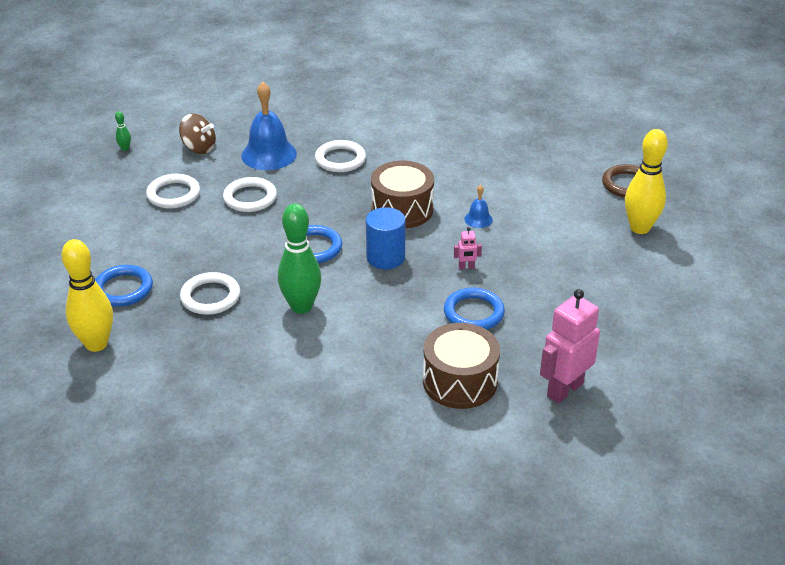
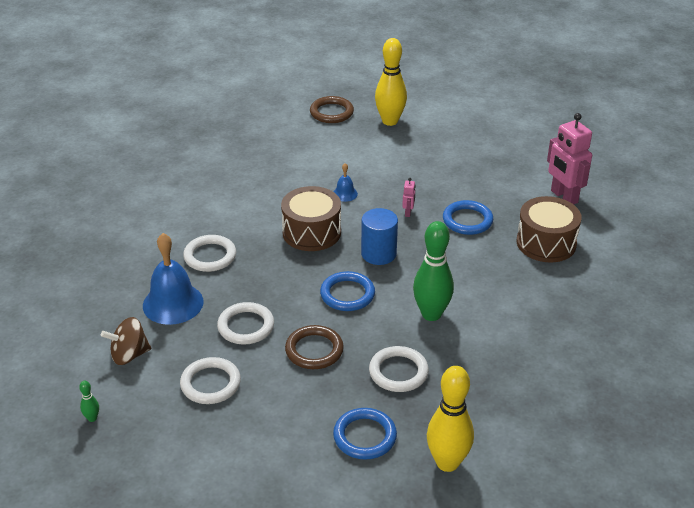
camera: 75 degrees left, 0 degrees up
brown spinning top [179,114,216,154] -> brown spinning top turned 150 degrees counterclockwise [101,317,151,365]
none -> brown ring [285,325,344,369]

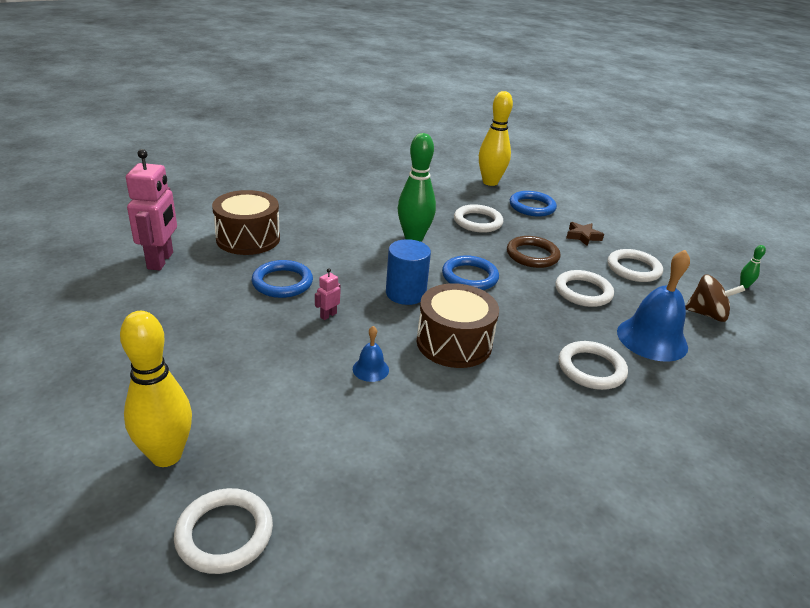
camera: 150 degrees left, 5 degrees down
brown ring [310,96,354,123] -> white ring [174,488,273,574]
none -> brown star [566,222,604,246]

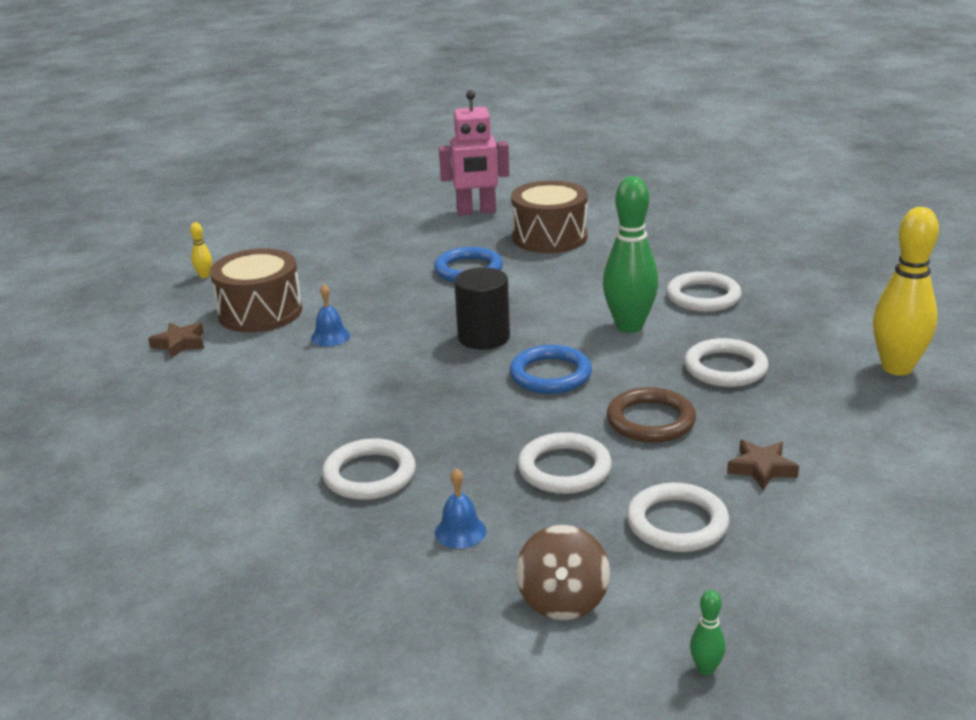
camera: 85 degrees right, 5 degrees down
yellow bowling pin [120,311,192,467] -> yellow bowling pin [190,222,212,278], size x0.41
white ring [174,488,273,574] -> white ring moved to [667,271,741,312]
pink robot [315,268,341,320] -> none
blue cylinder [386,239,431,305] -> black cylinder [454,267,510,350]
brown drum [417,283,499,368] -> brown drum moved to [210,248,302,333]
blue ring [510,191,557,217] -> none
blue bell [617,250,690,362] -> blue bell [435,468,486,548], size x0.47
none -> brown star [148,323,204,358]

